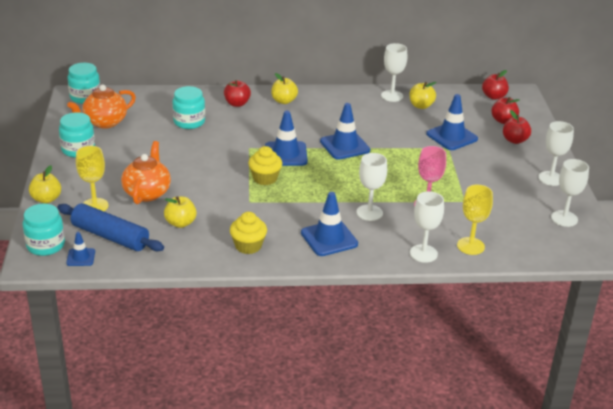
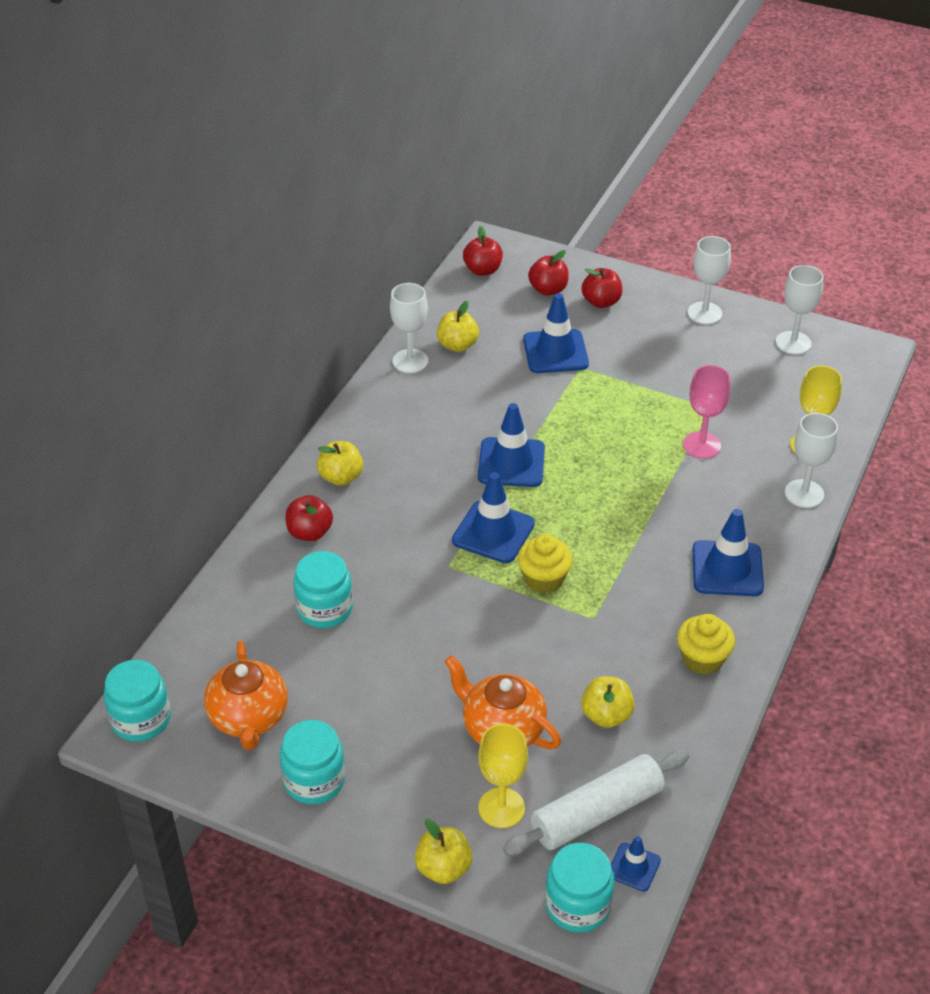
camera: 60 degrees left, 10 degrees up
blue rolling pin [57,203,164,251] -> white rolling pin [503,750,689,856]
white goblet [357,153,387,221] -> none

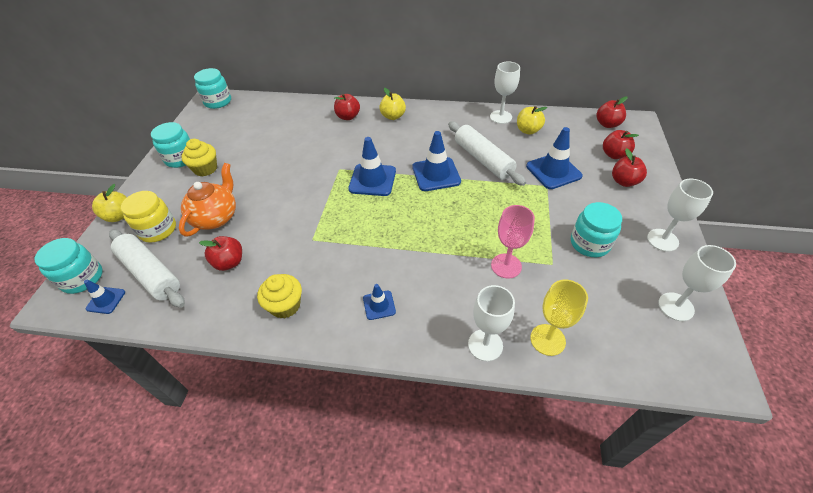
camera: 75 degrees right, 5 degrees up
orange teapot [204,641,288,750] -> none
turquoise jar [293,551,353,628] -> turquoise jar moved to [571,202,622,257]
yellow goblet [478,724,528,828] -> yellow jar [121,191,176,243]
yellow cupcake [517,534,573,593] -> yellow cupcake moved to [181,139,217,176]
yellow apple [581,676,635,728] -> red apple [199,236,242,271]
blue traffic cone [692,509,764,596] -> blue traffic cone [363,284,396,320], size x0.54
none -> white rolling pin [448,122,526,186]

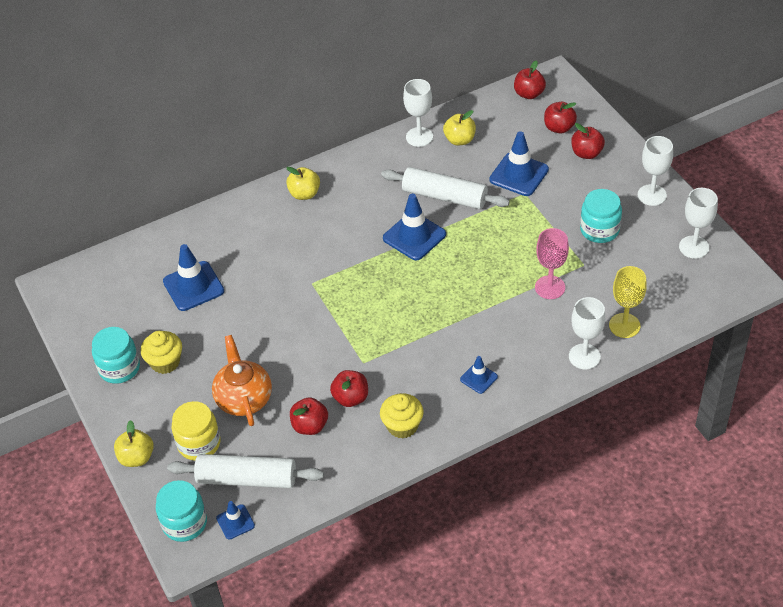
camera: 35 degrees left, 0 degrees up
turquoise jar [194,68,231,109] -> none
red apple [334,94,360,120] -> red apple moved to [330,370,368,407]
blue traffic cone [348,137,396,196] -> blue traffic cone moved to [163,244,224,311]

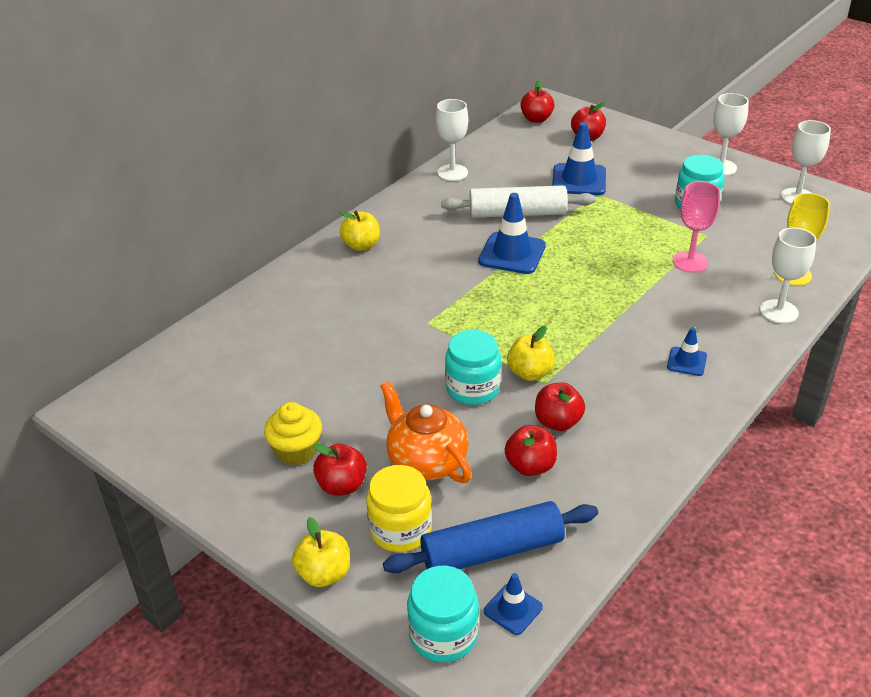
camera: 25 degrees left, 10 degrees down
turquoise jar [92,327,140,384] -> turquoise jar moved to [445,330,501,405]
blue traffic cone [163,244,224,311] -> none
white rolling pin [167,454,324,488] -> blue rolling pin [383,501,598,573]
yellow cupcake [380,393,424,439] -> none
yellow apple [443,110,476,146] -> yellow apple moved to [507,325,555,381]
red apple [571,123,605,159] -> red apple moved to [313,444,367,496]

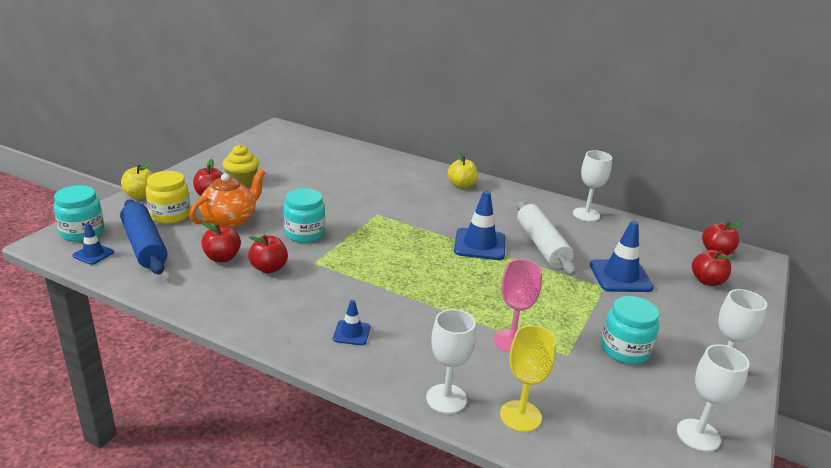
camera: 75 degrees right, 10 degrees down
yellow apple [507,325,555,381] -> none

